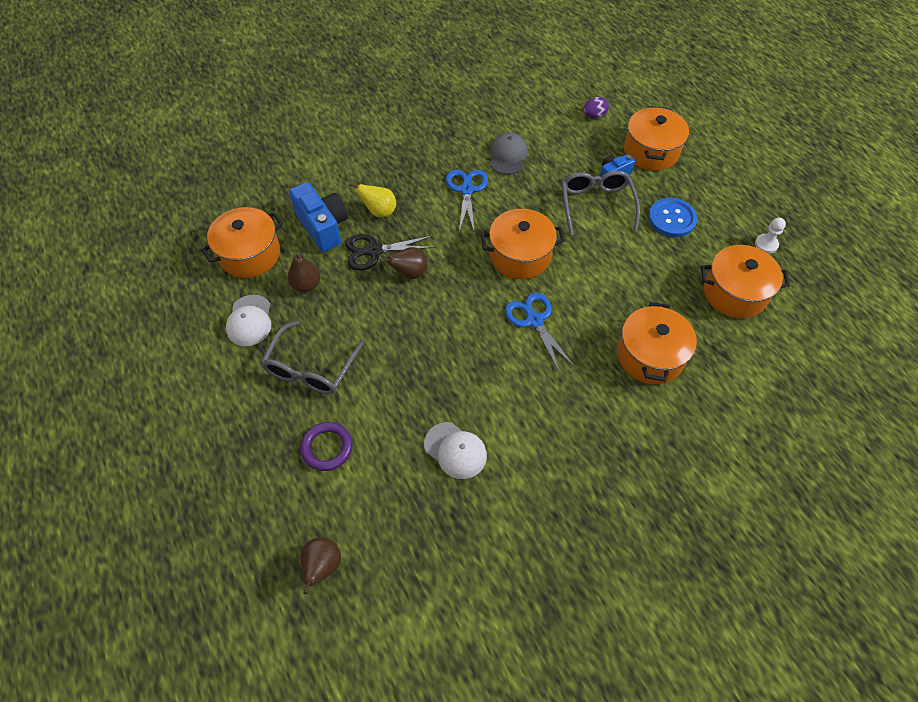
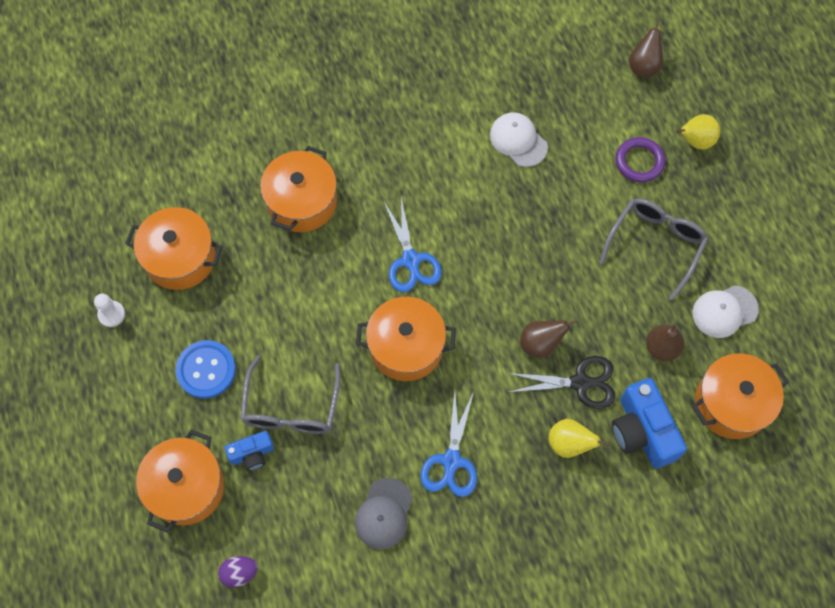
camera: 170 degrees left, 10 degrees up
white cap [226,295,271,346] -> white cap turned 120 degrees counterclockwise [692,285,759,338]
none -> yellow pear [676,114,720,150]

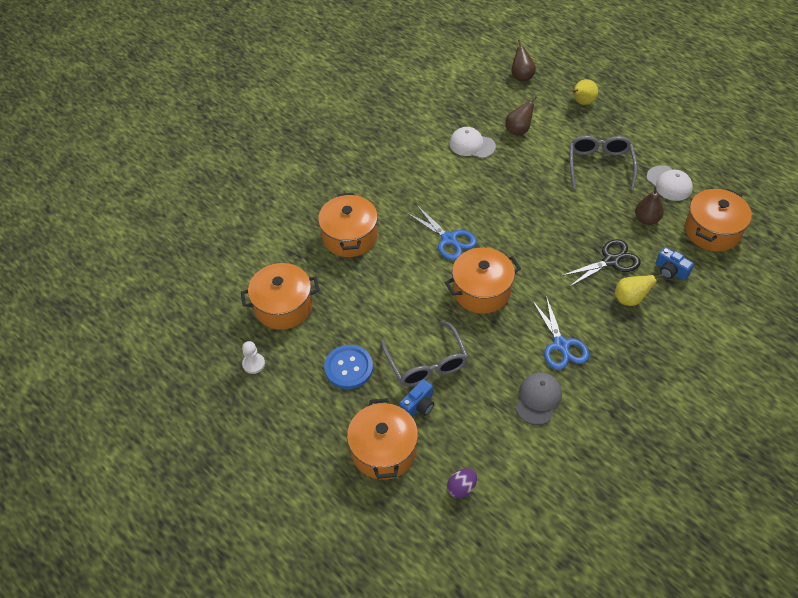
camera: 25 degrees left, 15 degrees down
grey cap [355,478,413,549] -> grey cap turned 150 degrees counterclockwise [516,372,562,425]
brown pear [520,318,578,358] -> brown pear moved to [506,96,537,136]
blue camera [612,378,687,469] -> blue camera [656,247,694,280], size x0.56
purple ring [616,137,665,183] -> none
white cap [692,285,759,338] -> white cap turned 75 degrees counterclockwise [646,165,693,201]

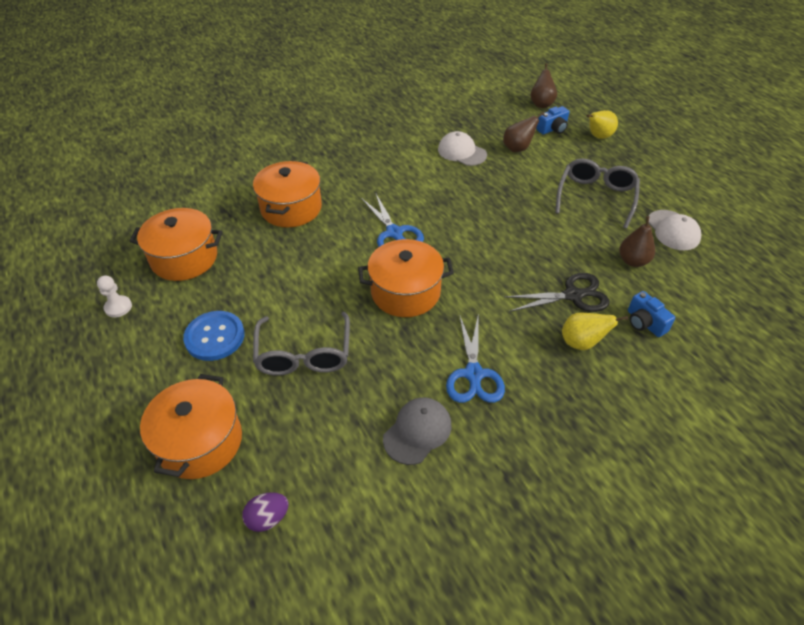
camera: 15 degrees right, 5 degrees down
blue camera [399,379,434,417] -> blue camera moved to [536,106,569,135]
orange pot [685,188,752,252] -> none

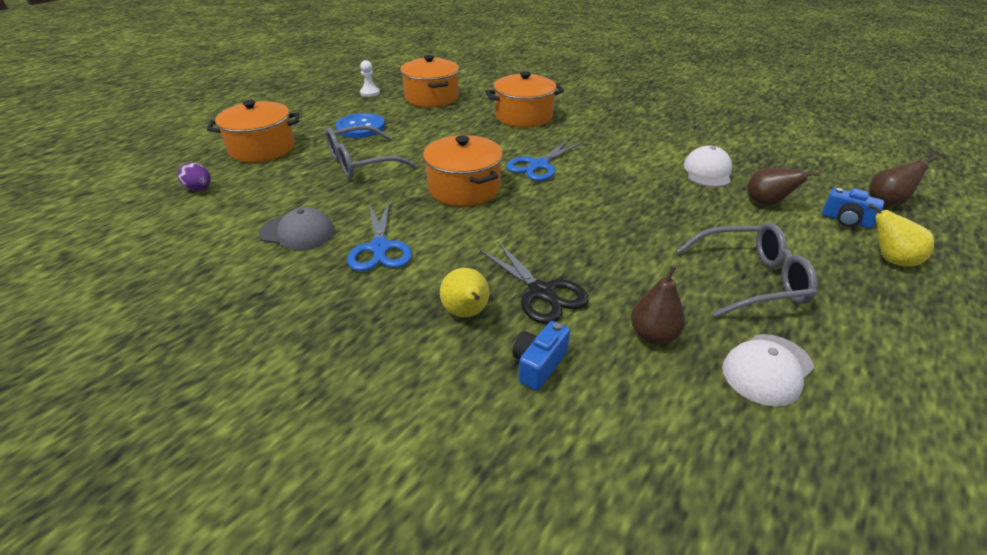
camera: 65 degrees right, 10 degrees down
blue scissors [446,317,505,403] -> blue scissors turned 75 degrees counterclockwise [347,201,412,271]

